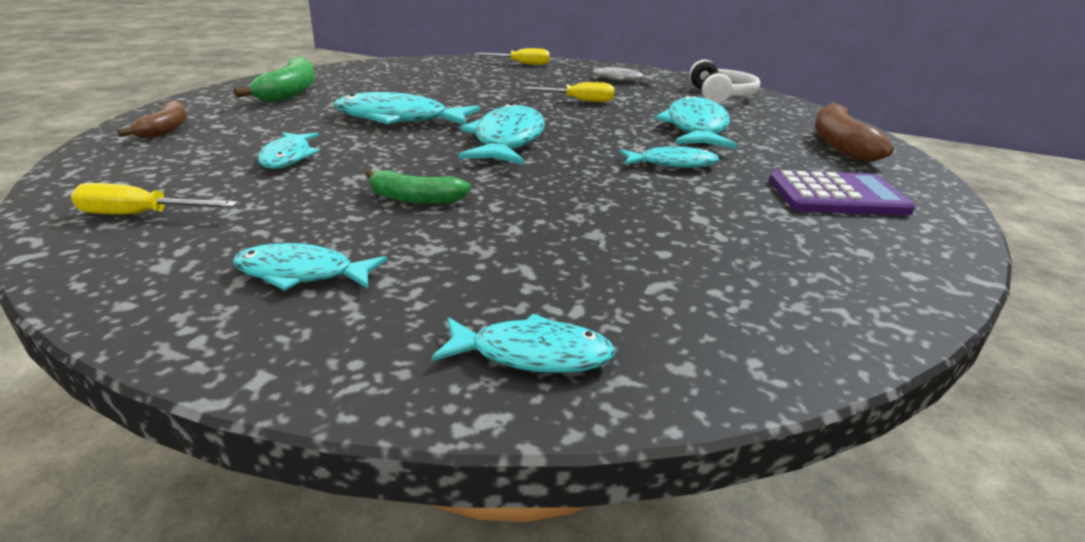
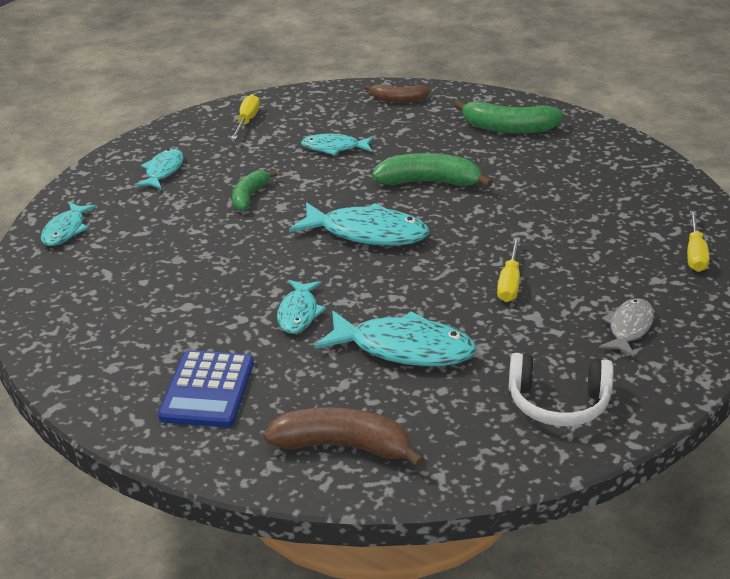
camera: 100 degrees right, 5 degrees up
turquoise fish [333,92,480,125] -> green banana [372,153,493,187]
purple calculator [769,170,915,215] -> blue calculator [158,350,254,428]

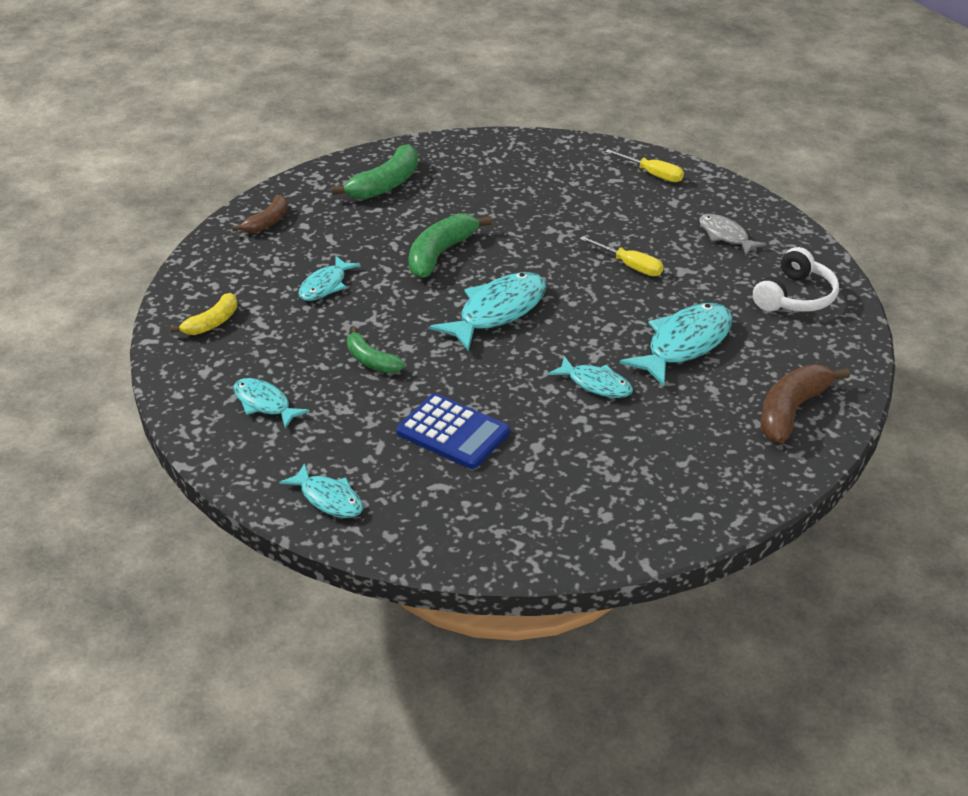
camera: 65 degrees left, 5 degrees up
blue calculator [158,350,254,428] -> blue calculator moved to [396,393,510,469]
yellow screwdriver [231,94,260,139] -> yellow banana [170,293,237,335]

